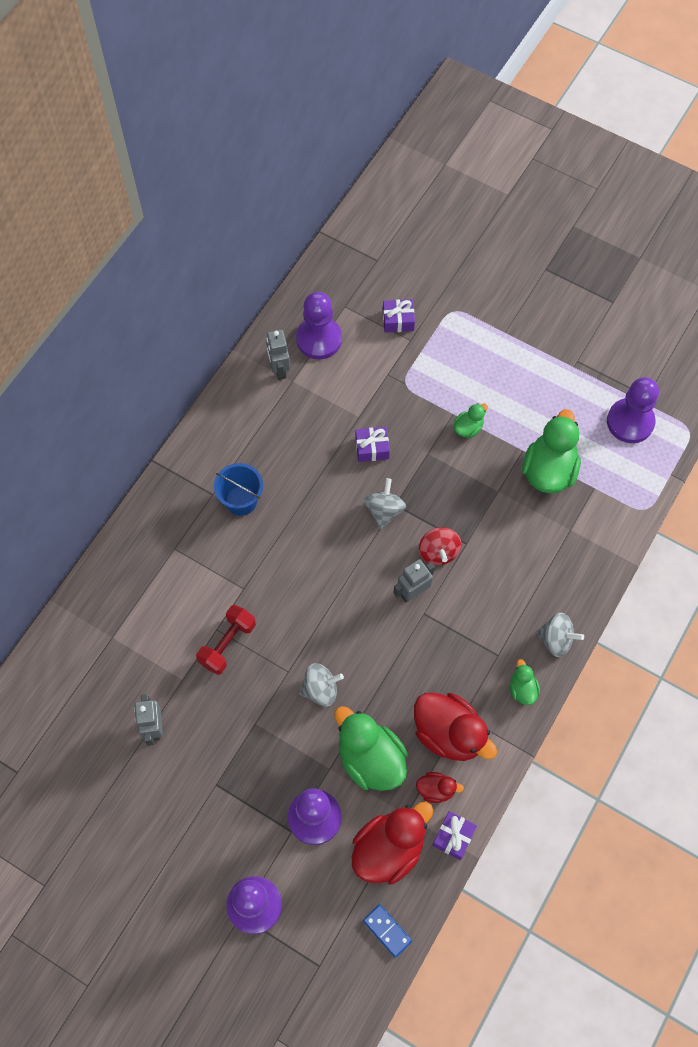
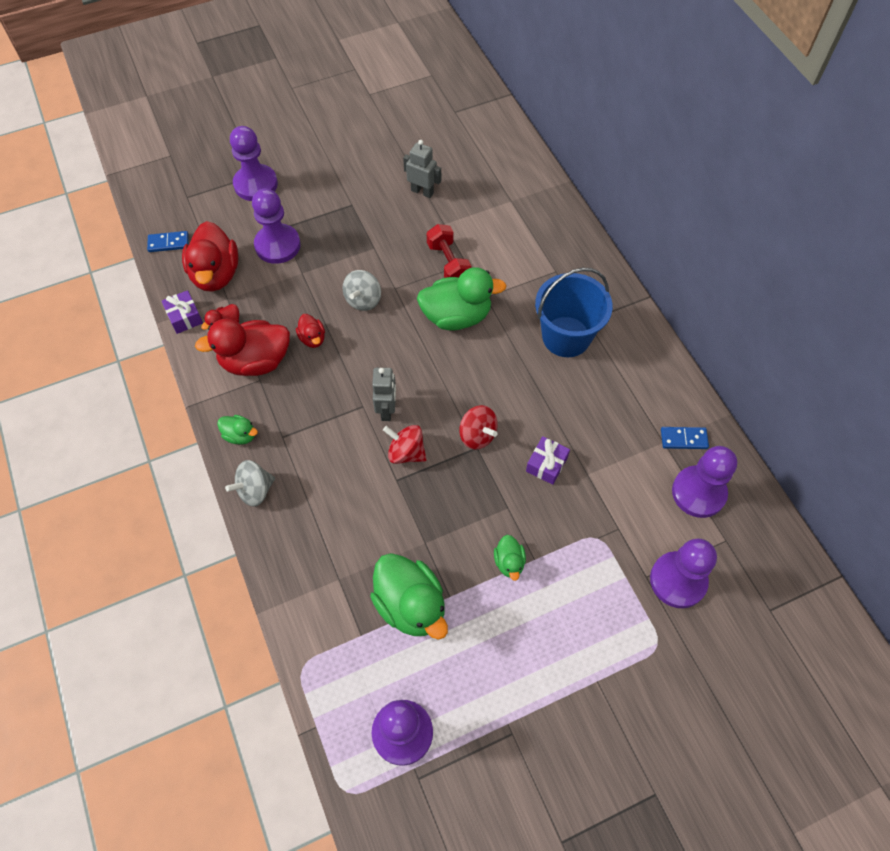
camera: 125 degrees right, 5 degrees down
blue bucket [214,463,263,516] -> blue bucket [535,268,613,357], size x1.51
grey robot [266,330,290,380] -> blue domino [661,427,709,449]
green duck [334,706,408,791] -> green duck moved to [417,267,507,331]
grey spinning top [364,478,406,529] -> red spinning top [459,405,498,450]
purple gift [383,299,415,333] -> purple pawn [650,538,717,608]
none -> red duck [296,314,325,348]

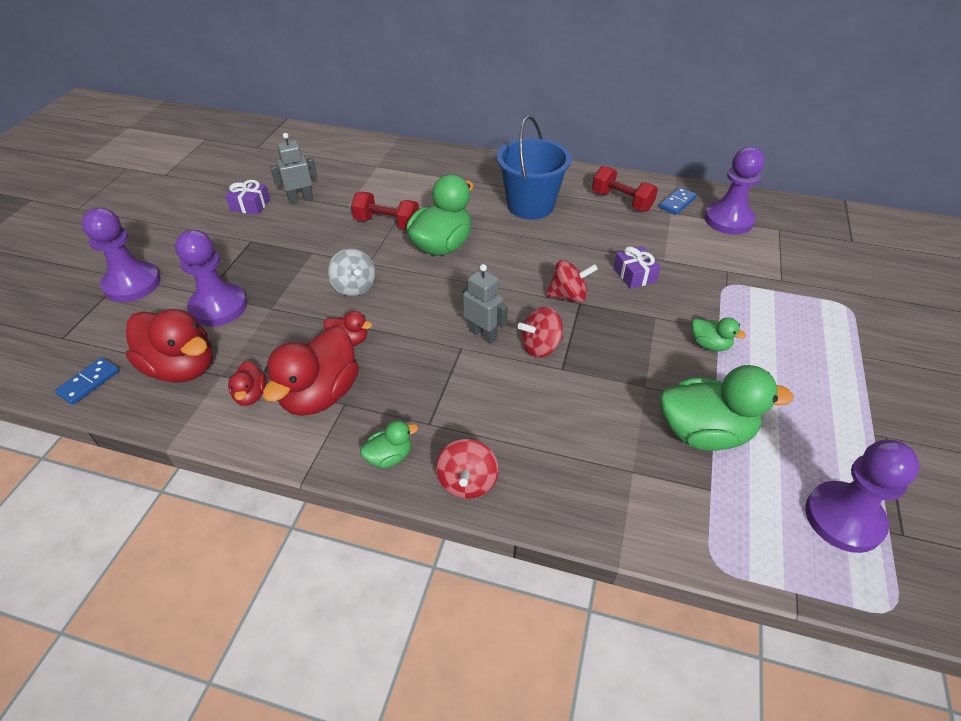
camera: 50 degrees left, 15 degrees down
purple gift [162,290,203,334] -> purple gift moved to [225,180,270,215]
grey spinning top [225,460,275,507] -> red spinning top [436,439,498,499]
purple pawn [650,538,717,608] -> none
none -> red dumbbell [592,166,658,212]

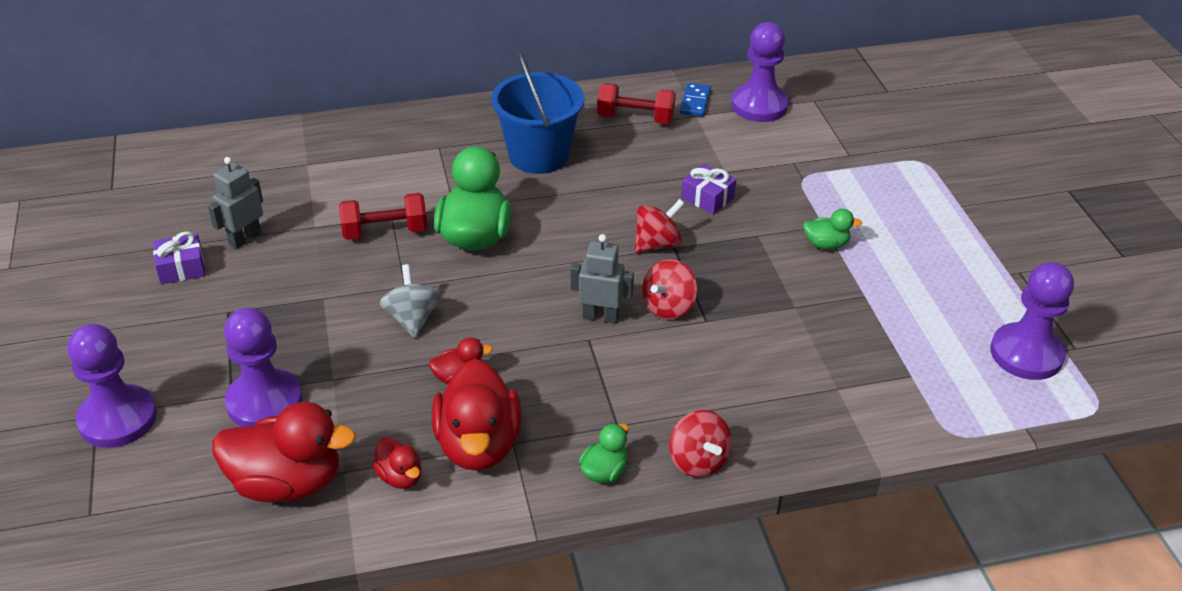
camera: 30 degrees left, 5 degrees down
blue domino [55,357,120,405] -> none
grey spinning top [328,248,375,296] -> grey spinning top turned 135 degrees counterclockwise [380,264,441,338]
green duck [660,365,793,451] -> none

